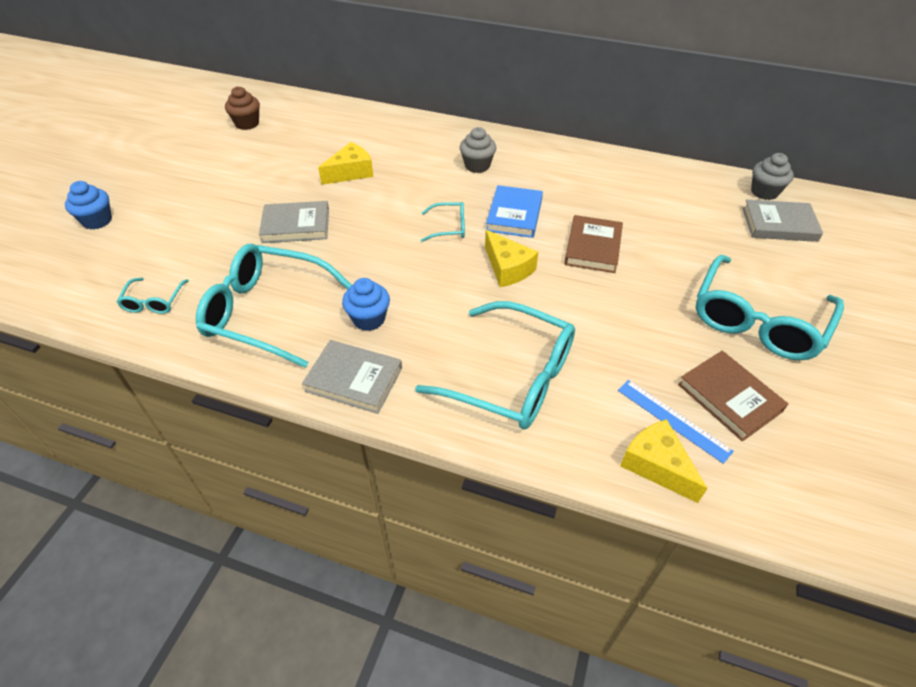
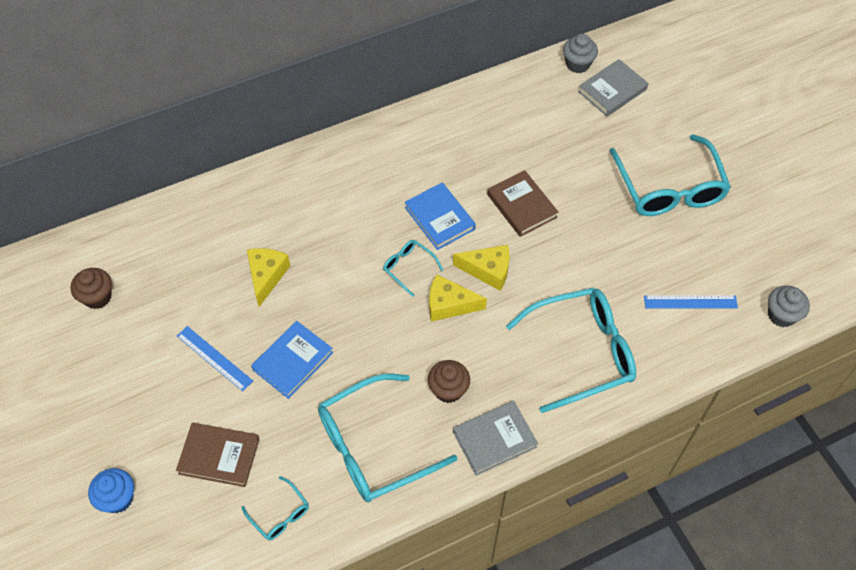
camera: 45 degrees left, 10 degrees up
grey book [259,201,329,243] -> blue book [251,321,333,399]
blue cupcake [342,278,390,331] -> brown cupcake [428,360,470,403]
turquoise glasses [421,202,465,242] -> turquoise glasses turned 90 degrees counterclockwise [383,240,443,297]
grey cupcake [460,127,496,173] -> grey cupcake moved to [768,285,810,327]
yellow cheese [620,419,707,503] -> yellow cheese moved to [429,274,487,322]
brown book [678,351,788,441] -> brown book moved to [176,423,260,487]
none -> blue ruler [177,326,253,391]

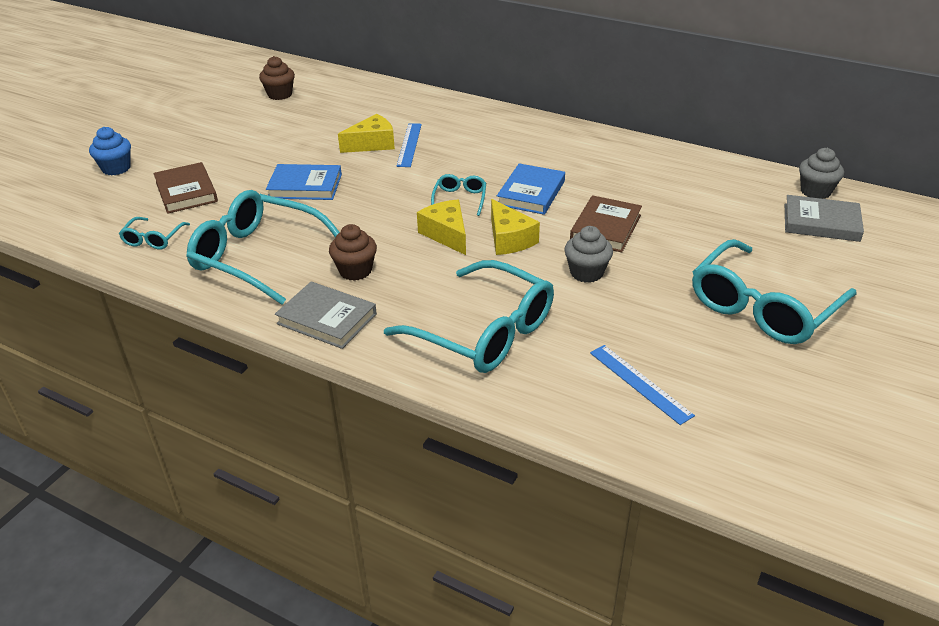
camera: 55 degrees right, 20 degrees down
blue ruler [177,326,253,391] -> blue ruler moved to [396,123,422,167]
grey cupcake [768,285,810,327] -> grey cupcake moved to [564,226,613,283]

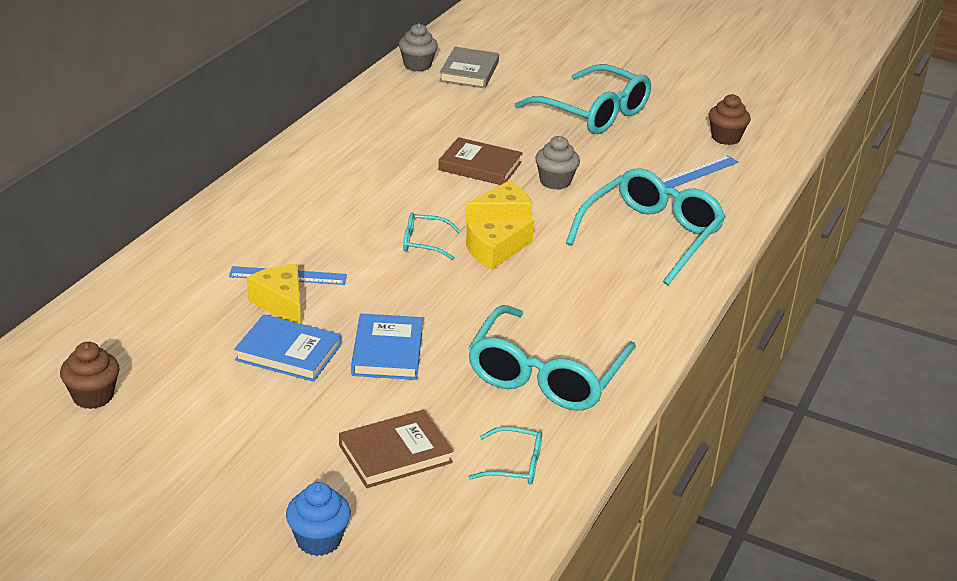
camera: 95 degrees left, 5 degrees down
grey book [275,281,377,349] -> none
brown cupcake [329,224,377,281] -> brown cupcake moved to [709,94,751,145]
blue book [497,163,565,215] -> blue book moved to [234,314,341,382]

